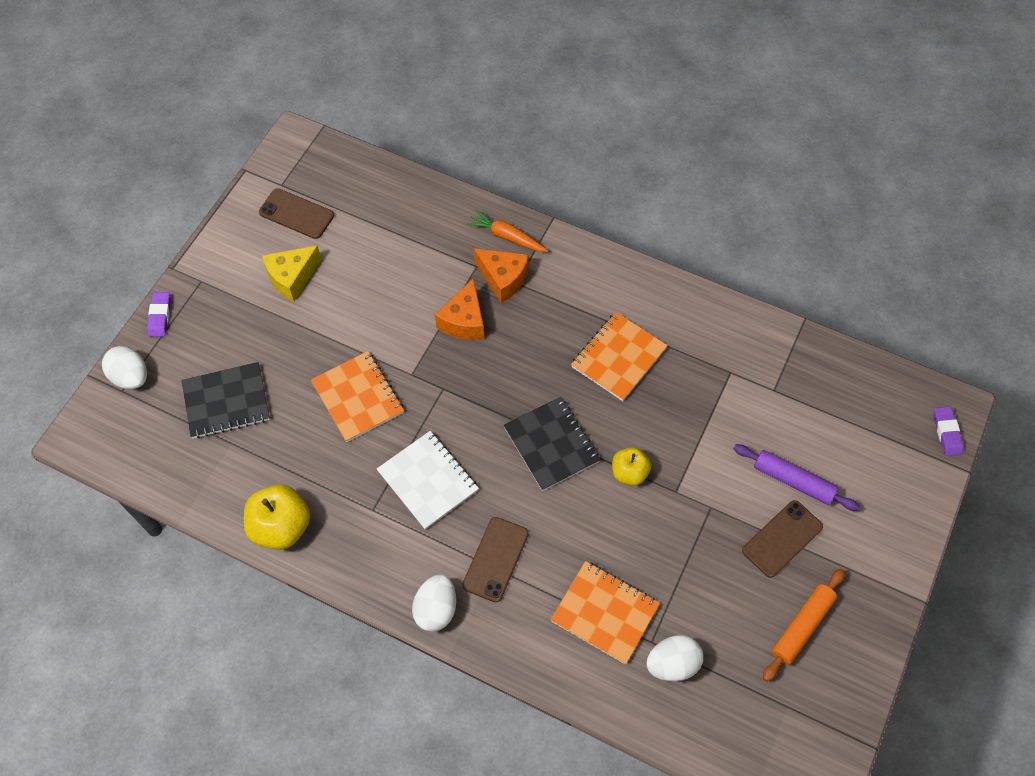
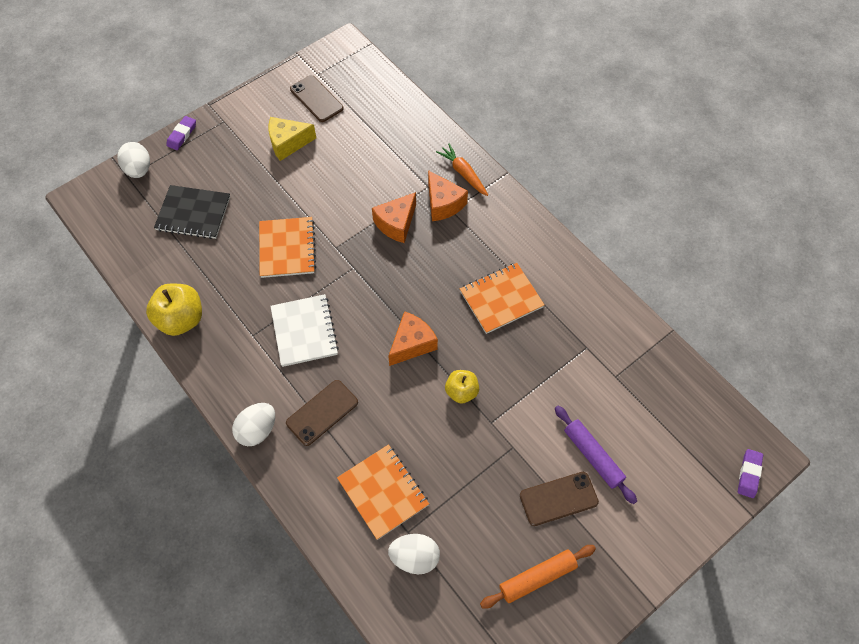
camera: 25 degrees right, 0 degrees up
black notebook [504,397,600,491] -> orange cheese [388,311,438,366]

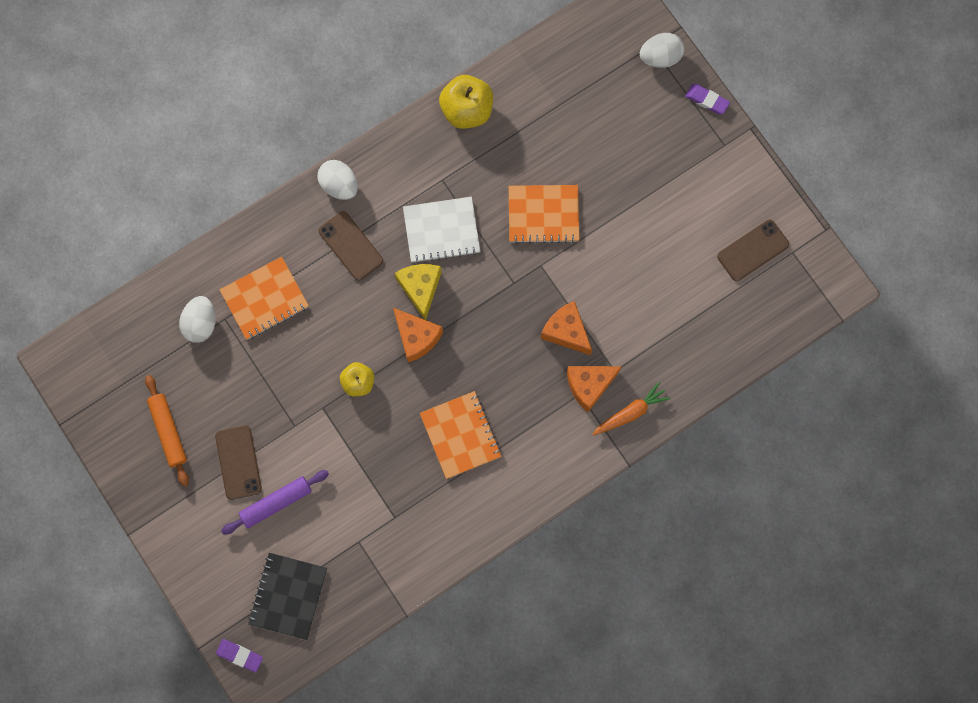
camera: 95 degrees right, 15 degrees up
black notebook [154,185,230,239] -> black notebook moved to [248,553,327,640]
yellow cheese [268,117,316,161] -> yellow cheese moved to [394,264,442,320]

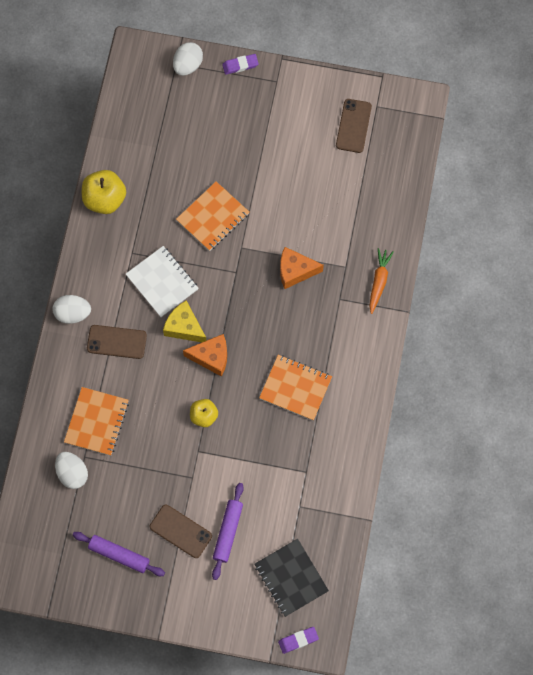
camera: 45 degrees left, 5 degrees down
orange rolling pin [145,375,189,487] -> purple rolling pin [73,532,165,576]
white notebook [403,197,480,264] -> white notebook turned 75 degrees counterclockwise [126,246,199,317]
orange cheese [567,366,622,412] -> none

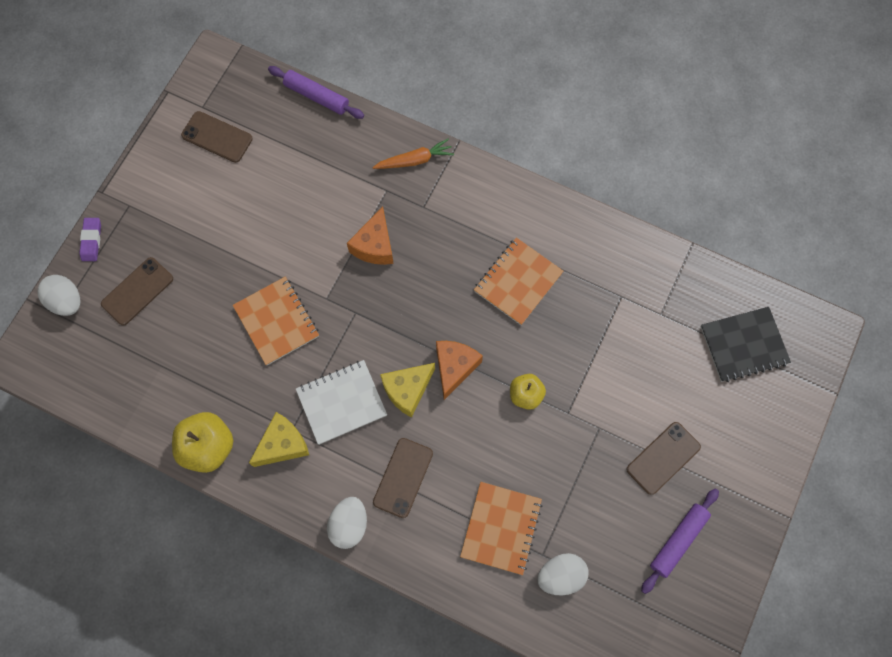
camera: 75 degrees left, 0 degrees up
orange notebook [64,387,129,456] -> orange notebook turned 75 degrees clockwise [460,482,542,575]
purple rolling pin [212,483,244,580] -> purple rolling pin moved to [268,66,364,119]
purple eraser [278,627,319,654] -> none
orange carrot [369,248,394,314] -> orange carrot turned 135 degrees clockwise [372,138,454,169]
none -> brown phone [101,257,173,326]
none -> yellow cheese [249,412,309,467]

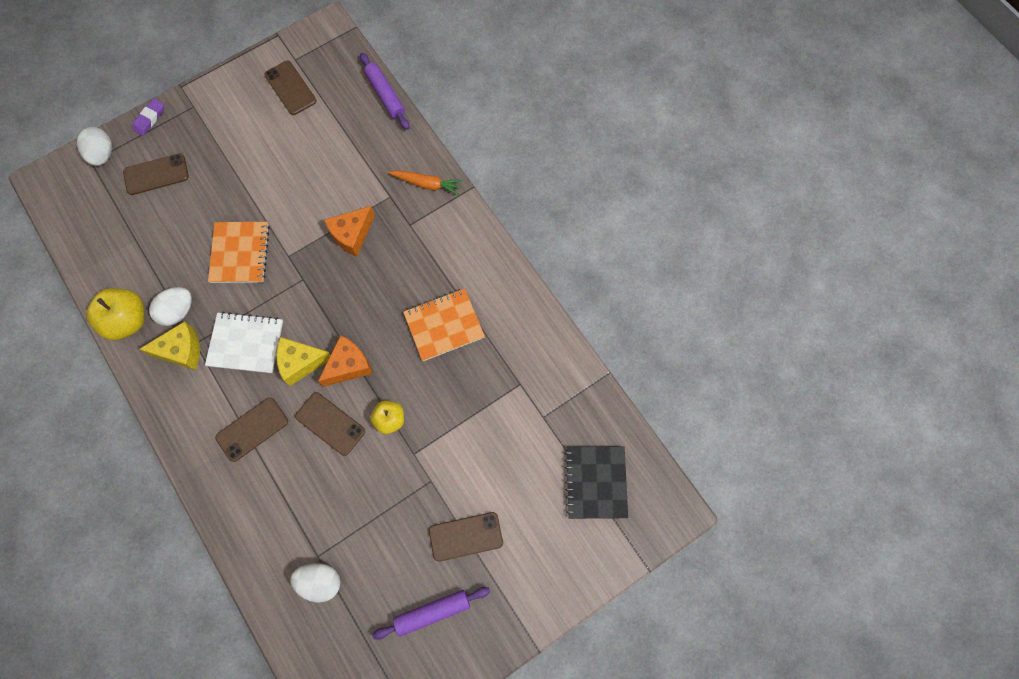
camera: 30 degrees right, 0 degrees up
white egg [327,497,367,549] -> white egg moved to [149,287,192,326]
orange notebook [460,482,542,575] -> none
black notebook [701,307,791,382] -> black notebook turned 75 degrees clockwise [564,446,628,519]
none -> brown phone [295,392,365,456]

